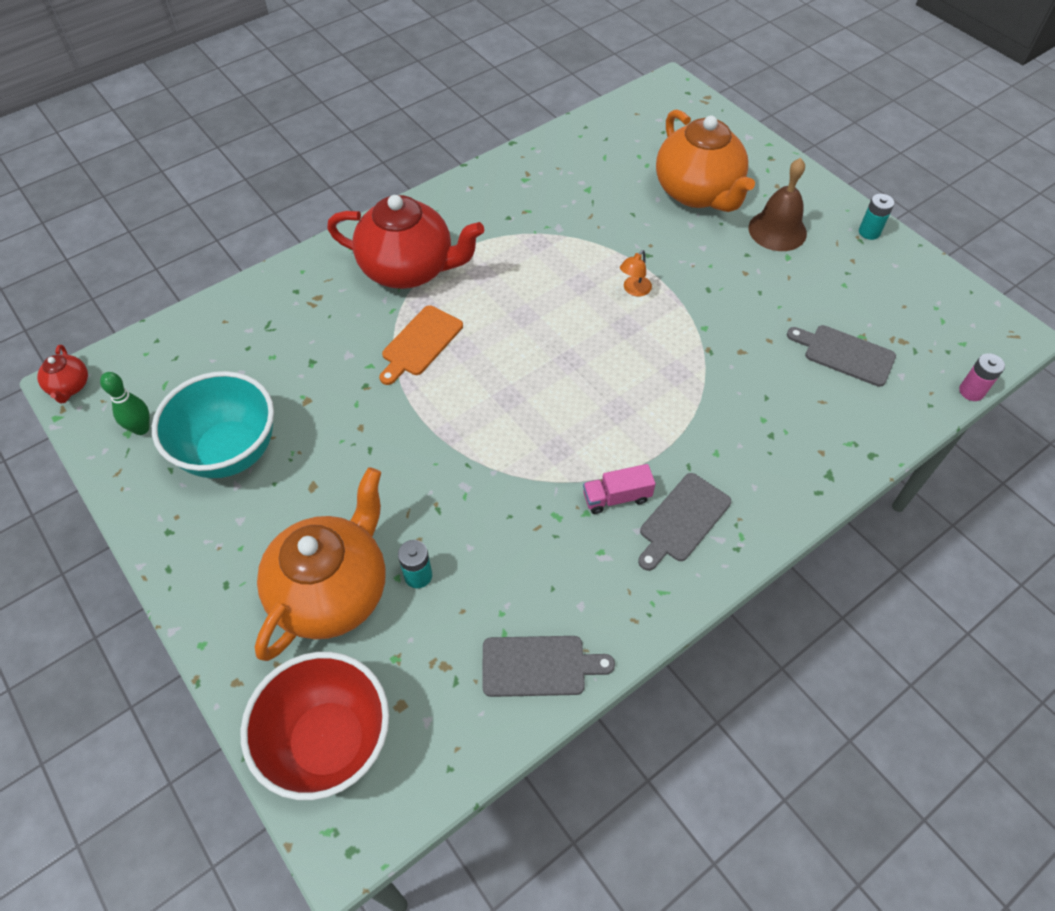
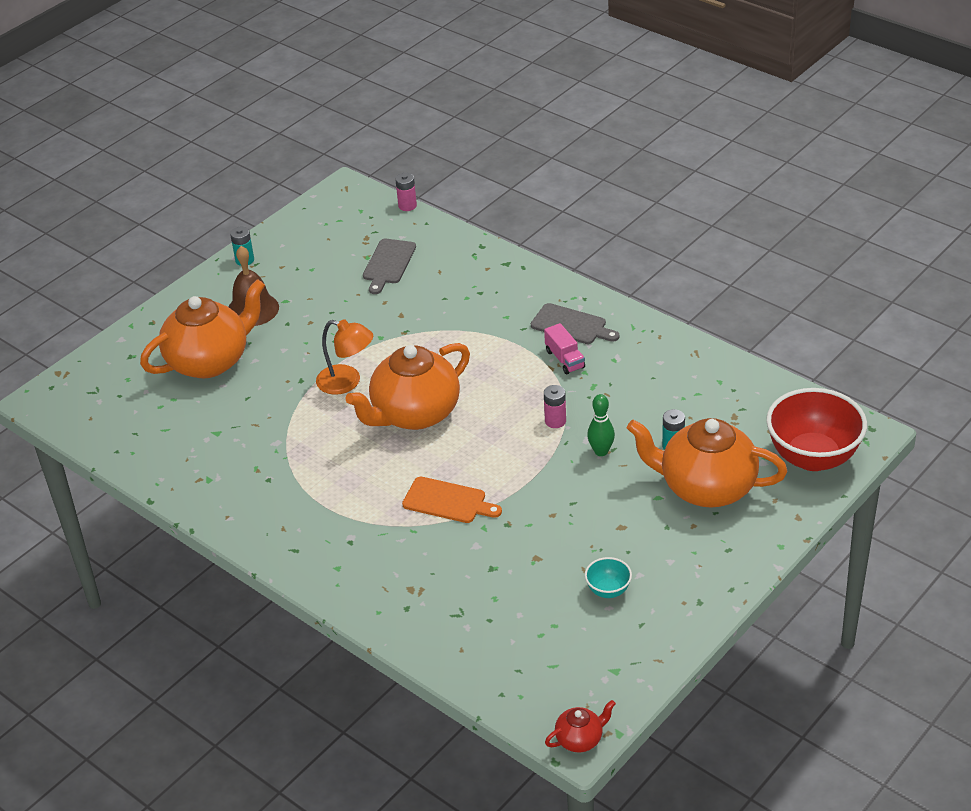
camera: 100 degrees left, 15 degrees down
green bowling pin [100,372,150,435] -> green bowling pin moved to [587,394,615,456]
turquoise bowl [152,371,274,478] -> turquoise bowl [585,557,632,598], size x0.45
red teapot [327,195,485,289] -> none
grey cutting board [482,636,615,697] -> none
orange lamp [620,250,652,296] -> orange lamp [316,319,373,395], size x1.72
none -> orange teapot [346,343,470,430]
none -> pink battery [544,385,566,428]

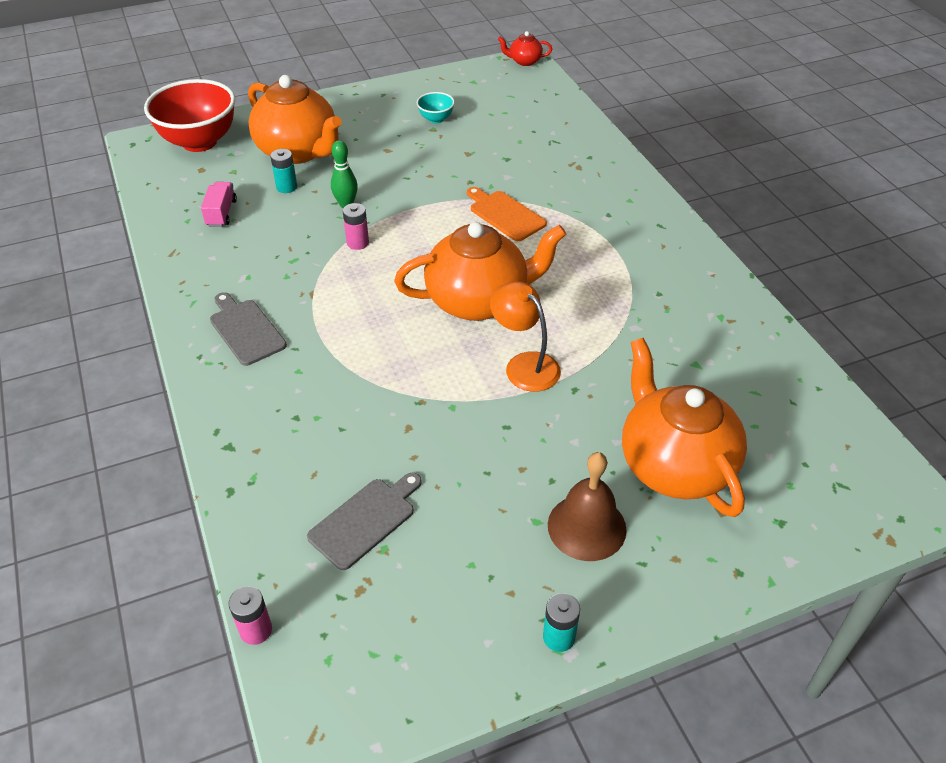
camera: 155 degrees left, 5 degrees up
orange teapot [140,279,265,378] -> orange teapot turned 75 degrees clockwise [622,338,747,517]
pink truck [544,323,585,374] -> pink truck moved to [201,182,237,227]

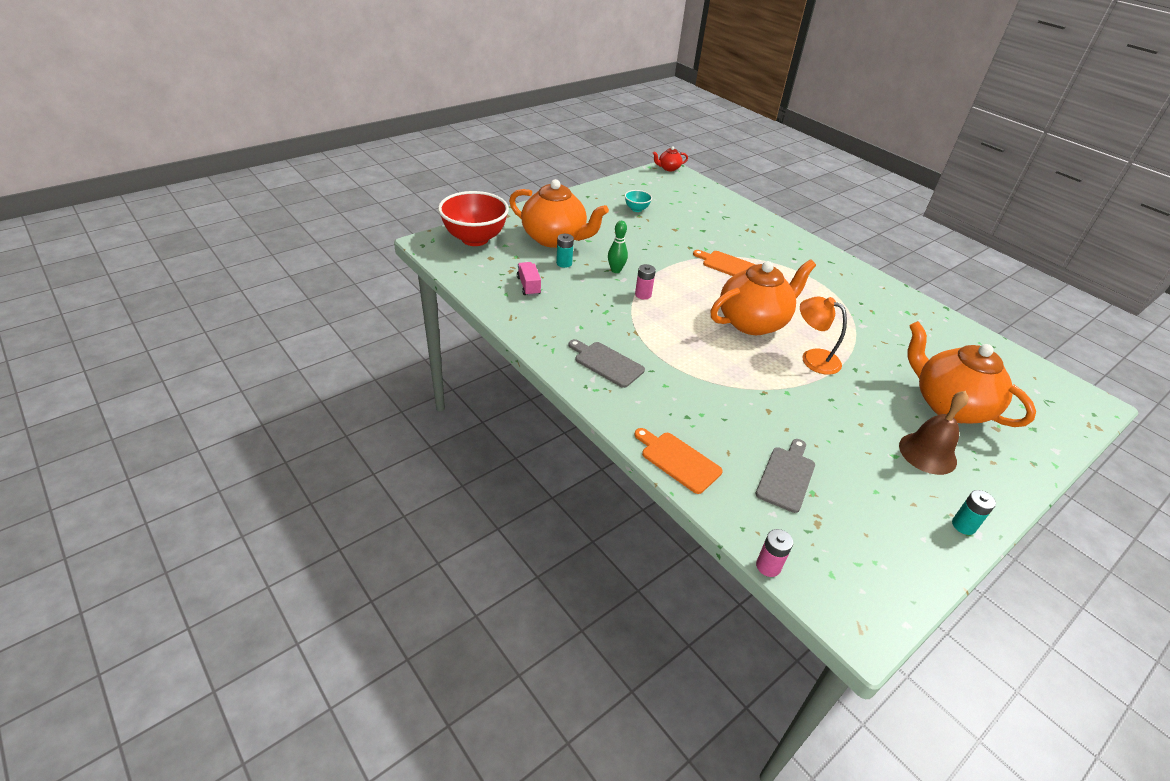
camera: 20 degrees left, 5 degrees down
none -> orange cutting board [634,428,723,494]

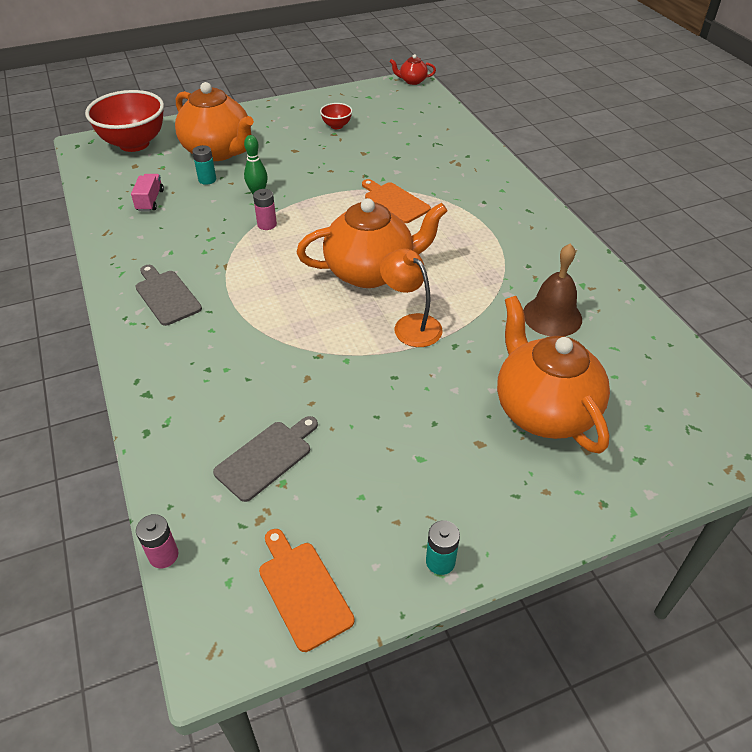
camera: 20 degrees right, 5 degrees up
turquoise bowl [625,190,652,212] -> red bowl [320,103,352,129]
orange cutting board [634,428,723,494] -> orange cutting board moved to [259,529,355,652]
brown bell [899,391,969,475] -> brown bell moved to [523,243,582,336]

